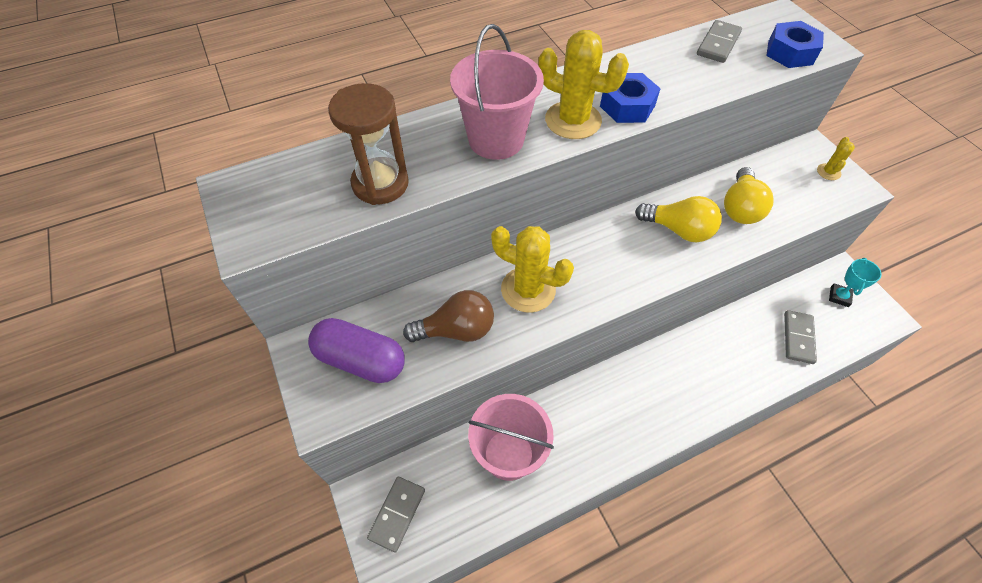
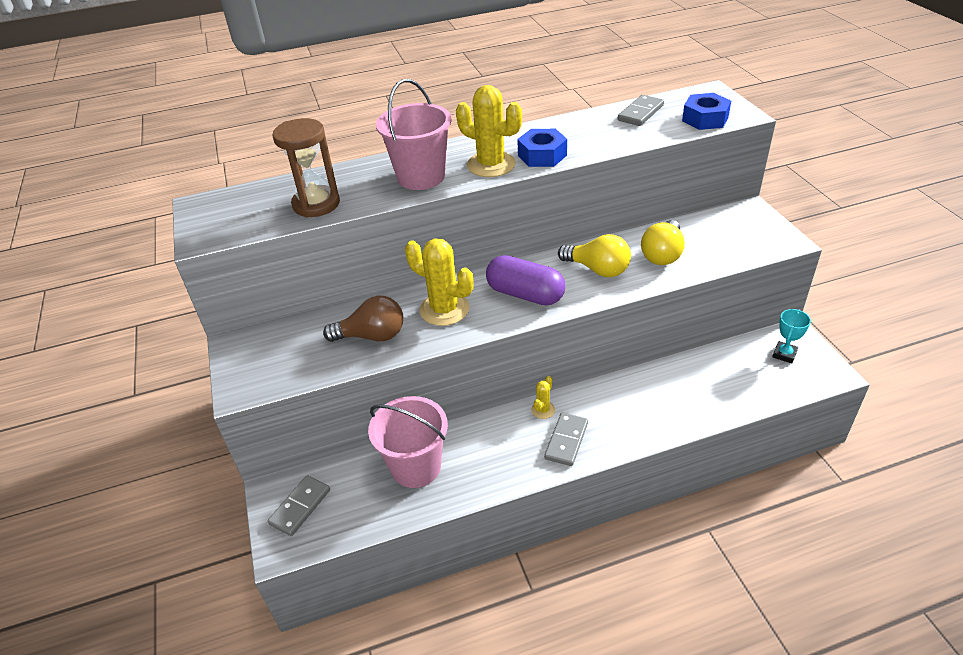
camera: 10 degrees right, 15 degrees down
purple capsule [308,318,405,383] -> purple capsule moved to [486,255,565,306]
grey domino [784,310,817,364] -> grey domino moved to [544,413,588,466]
yellow cactus [817,137,855,180] -> yellow cactus moved to [531,376,555,419]

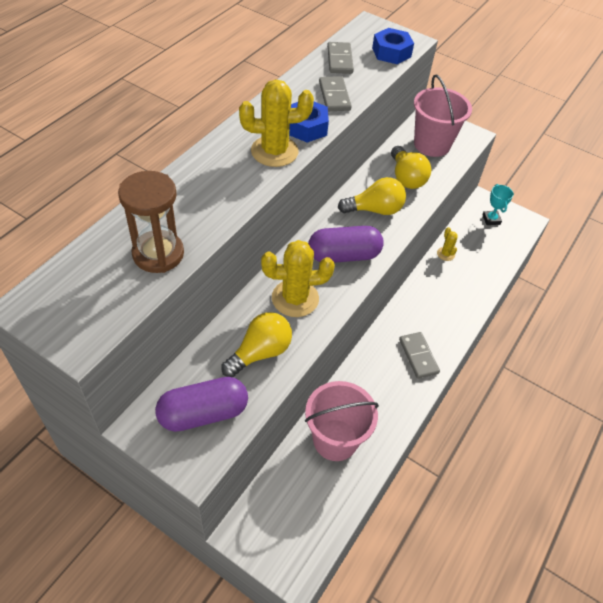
camera: 45 degrees left, 10 degrees up
grey domino [267,475,330,536] -> grey domino moved to [319,76,352,111]
brown light bulb [323,296,403,342] -> yellow light bulb [221,312,292,377]
pink bucket [376,79,451,190] -> pink bucket moved to [414,74,472,157]
yellow cactus [531,376,555,419] -> yellow cactus moved to [437,227,458,261]
none -> purple capsule [155,377,248,432]

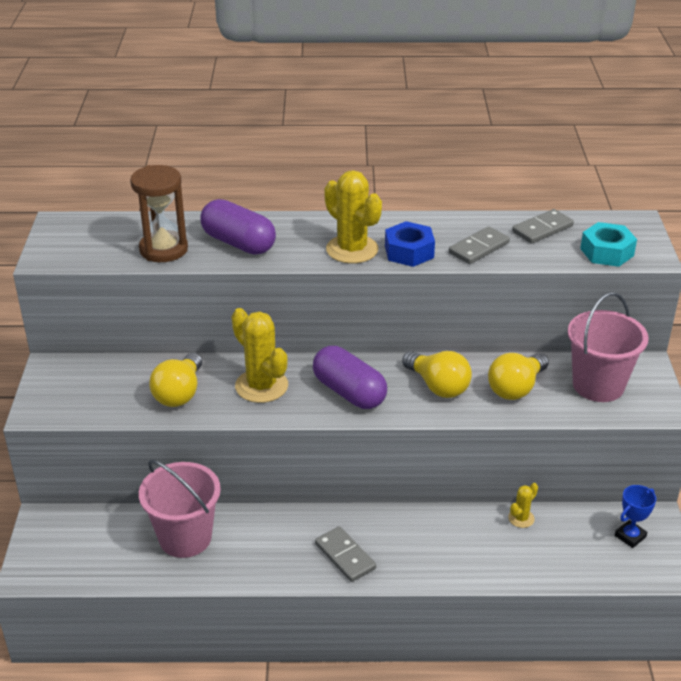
camera: 60 degrees right, 15 degrees down
purple capsule [155,377,248,432] -> purple capsule moved to [200,199,276,254]
yellow light bulb [221,312,292,377] -> yellow light bulb turned 90 degrees clockwise [149,353,202,407]
blue nut [372,28,414,64] -> turquoise nut [580,222,637,267]
grey domino [399,332,440,379] -> grey domino turned 75 degrees counterclockwise [315,526,376,582]
turquoise trophy [482,184,514,225] -> blue trophy [615,485,656,548]

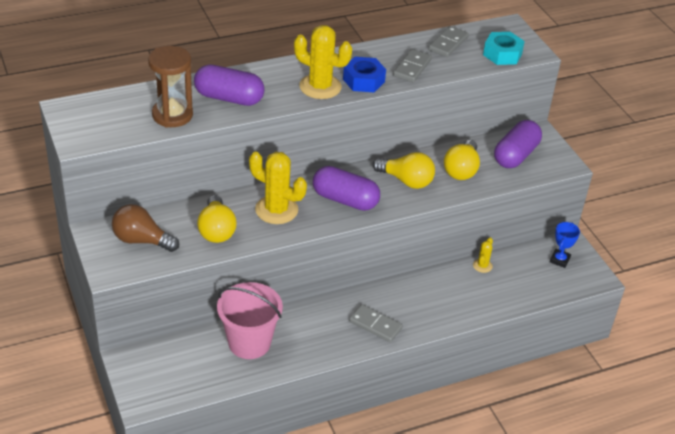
camera: 25 degrees left, 5 degrees up
pink bucket [568,292,649,402] -> purple capsule [494,120,542,168]
none -> brown light bulb [112,204,179,252]

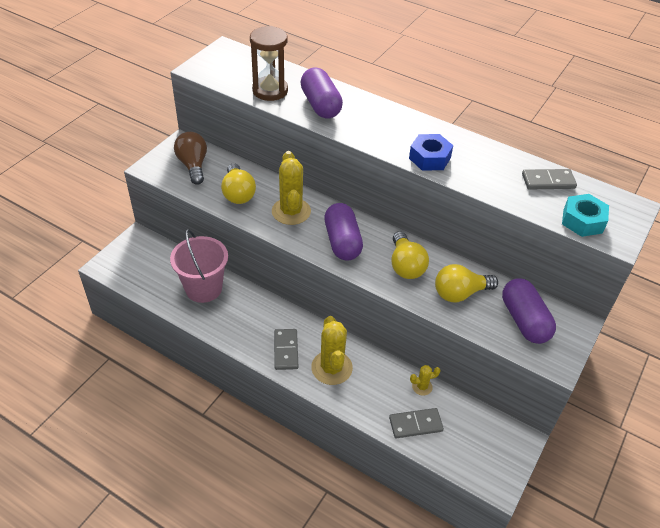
camera: 55 degrees right, 5 degrees up
yellow light bulb [197,195,237,243] -> yellow light bulb turned 60 degrees counterclockwise [221,163,256,204]
yellow cactus [294,25,352,99] -> yellow cactus moved to [311,316,353,385]
grey domino [393,49,432,82] -> grey domino moved to [389,408,444,438]
purple capsule [494,120,542,168] -> purple capsule turned 75 degrees clockwise [502,278,556,344]
blue trophy [550,222,580,268] -> none

